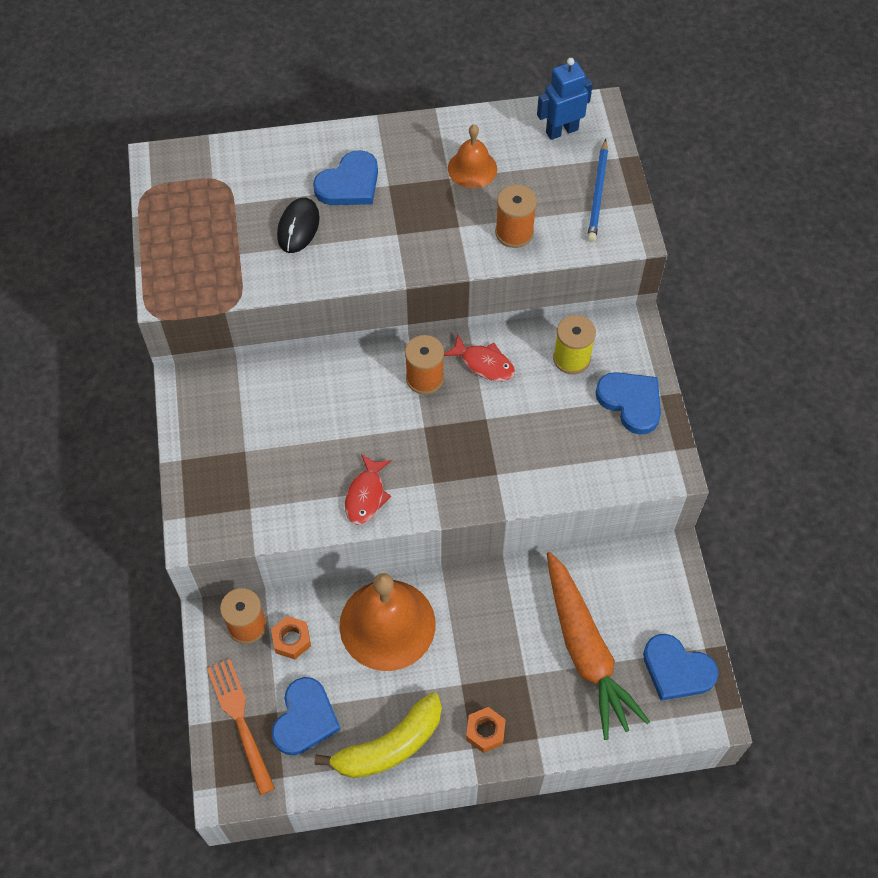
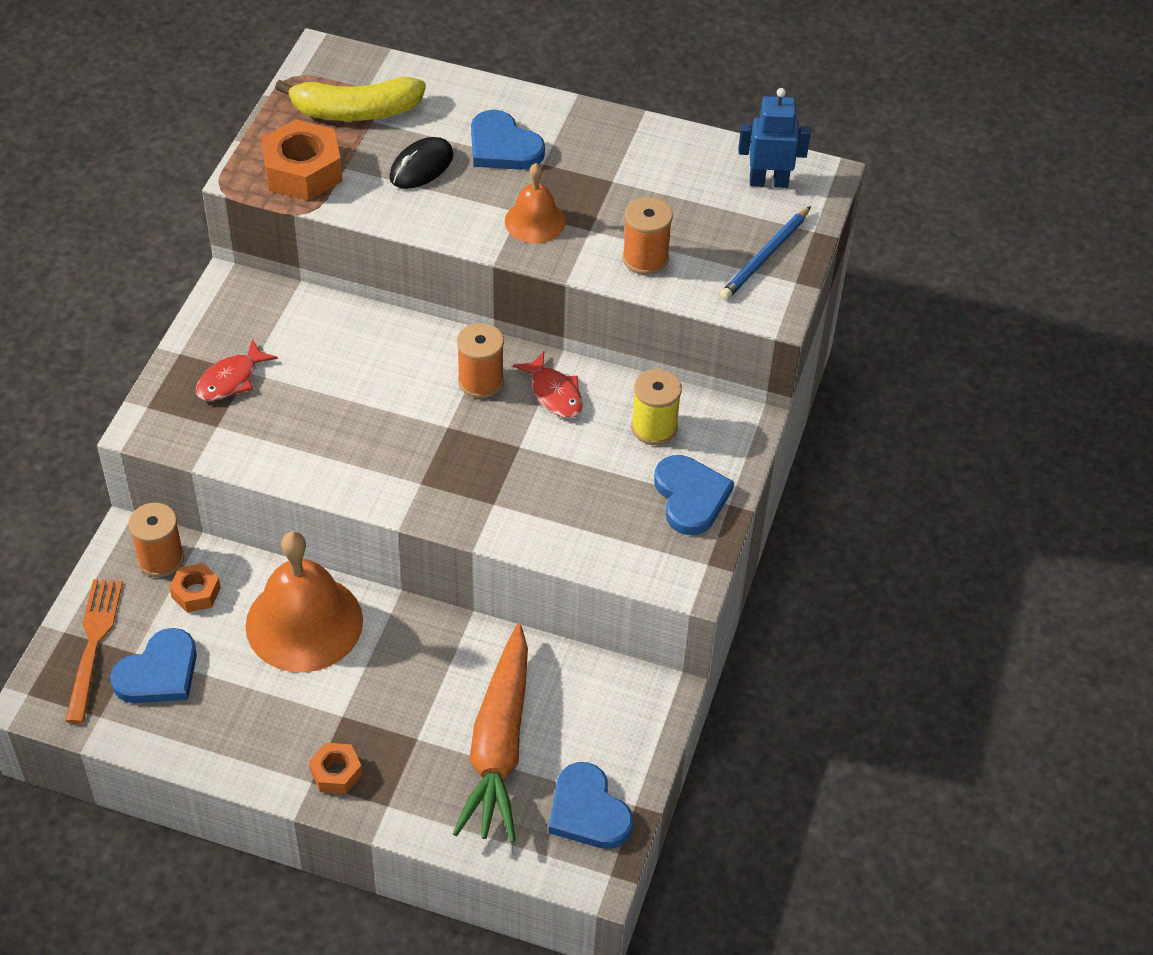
camera: 25 degrees right, 10 degrees down
blue heart [313,150,378,205] -> blue heart turned 60 degrees clockwise [471,110,545,170]
yellow banana [315,692,442,778] -> yellow banana moved to [275,77,426,121]
red fish [345,454,391,525] -> red fish moved to [196,339,278,401]
orange bell [448,125,497,188] -> orange bell moved to [505,163,566,243]
none -> orange nut [261,119,342,201]

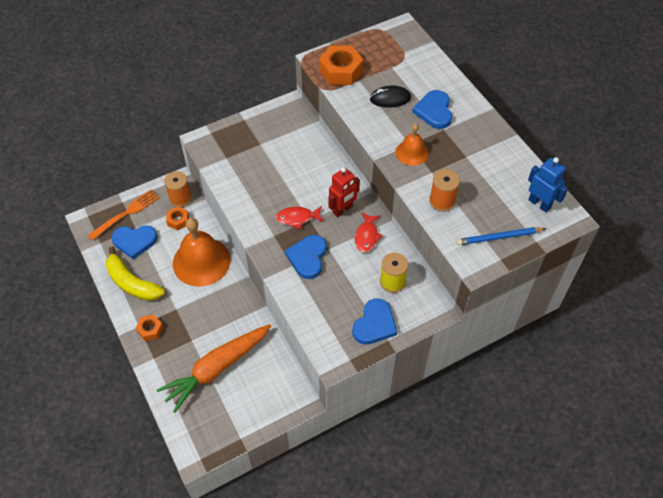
camera: 45 degrees right, 5 degrees up
red fish [196,339,278,401] -> red fish moved to [275,206,324,229]
yellow banana [275,77,426,121] -> yellow banana moved to [106,246,165,301]
orange spool [457,323,504,398] -> red robot [328,167,360,217]
blue heart [548,762,633,849] -> blue heart moved to [285,235,326,279]

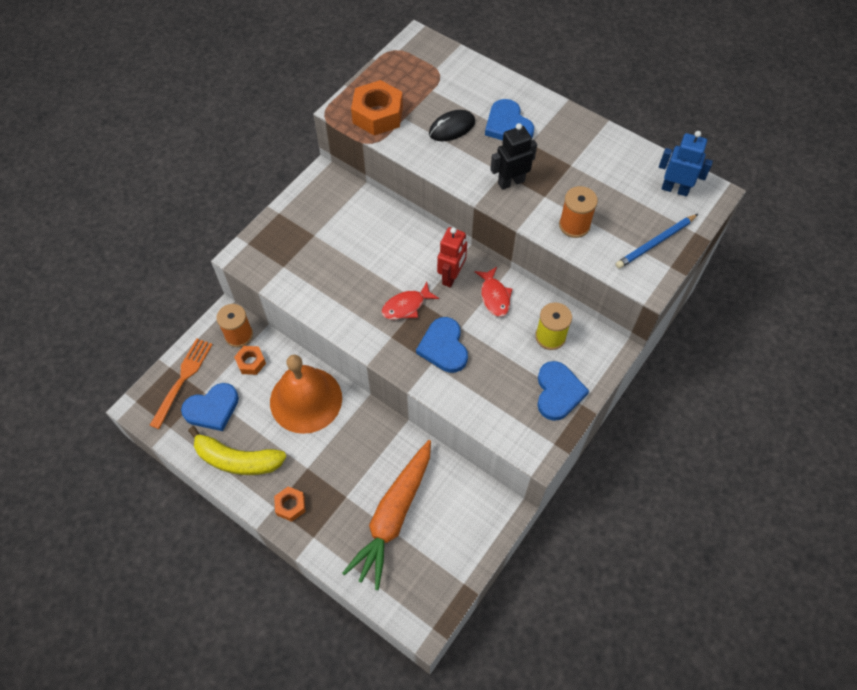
camera: 25 degrees left, 5 degrees up
orange bell [395,123,429,166] -> black robot [490,123,537,190]

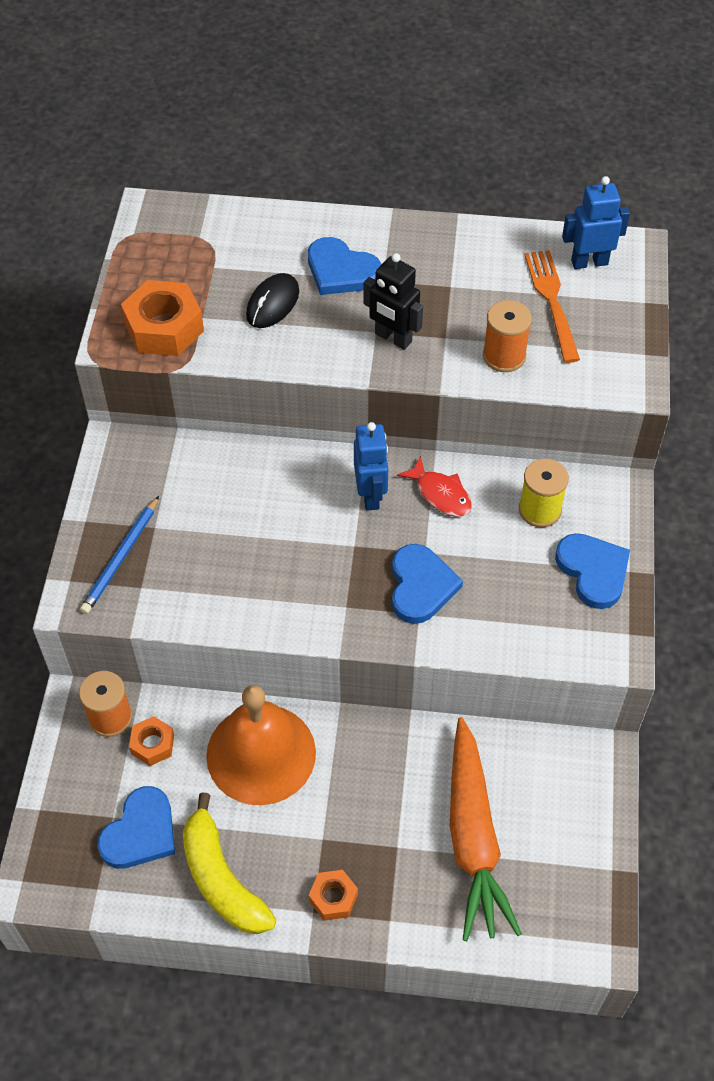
camera: 30 degrees left, 5 degrees down
orange fork [149,339,213,429] -> orange fork moved to [524,250,580,363]
yellow banana [188,426,287,475] -> yellow banana turned 75 degrees clockwise [183,792,276,934]
red fish [381,282,439,320] -> none
blue heart [416,317,468,373] -> blue heart turned 135 degrees counterclockwise [392,544,463,624]
red robot [437,227,467,288] -> blue robot [354,422,388,511]
black robot [490,123,537,190] -> black robot turned 90 degrees counterclockwise [363,253,423,350]
blue pencil [616,214,698,269] -> blue pencil moved to [80,496,159,614]

